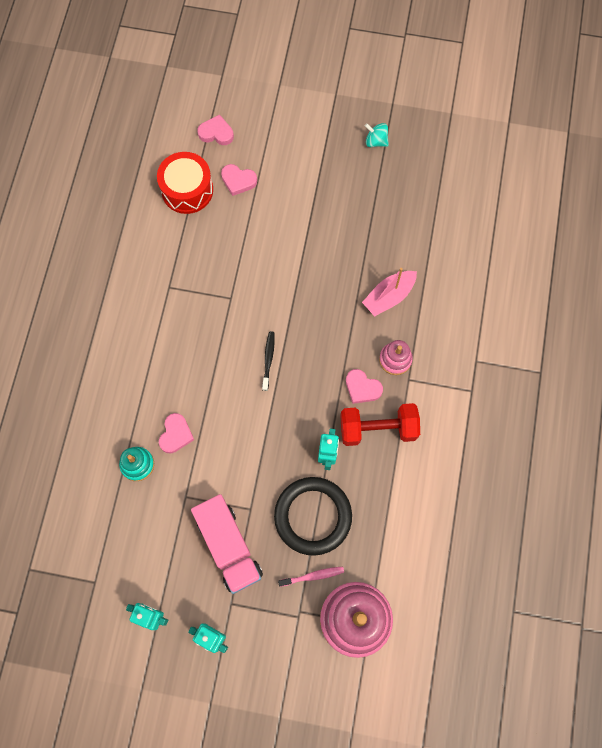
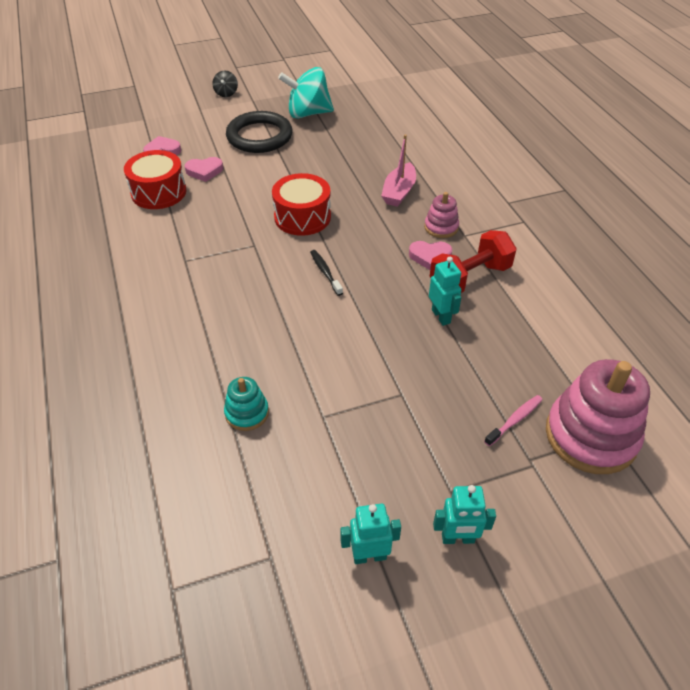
camera: 30 degrees left, 25 degrees down
pink heart [159,413,194,453] -> none
pink truck [191,494,263,594] -> none
black ring [274,477,352,556] -> black ring moved to [226,111,292,153]
turquoise spinning top [365,123,389,147] -> turquoise spinning top [278,67,334,119], size x2.06
none -> black spinning top [212,71,238,97]
none -> red drum [272,173,331,236]

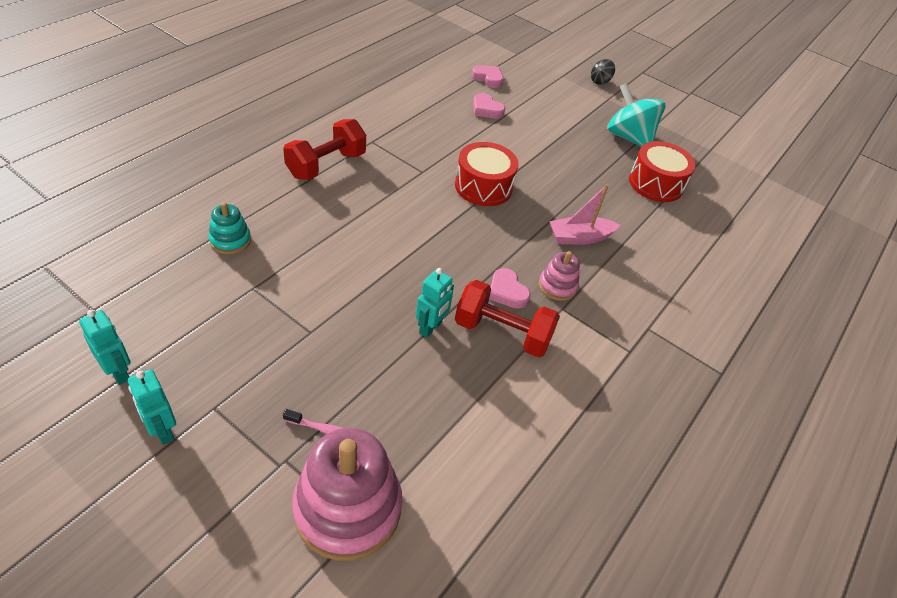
camera: 50 degrees right, 0 degrees up
red drum [124,150,187,209] -> red drum moved to [629,141,696,202]
black ring [226,111,292,153] -> none
black toothbrush [310,250,343,296] -> none
none -> red dumbbell [283,119,366,180]

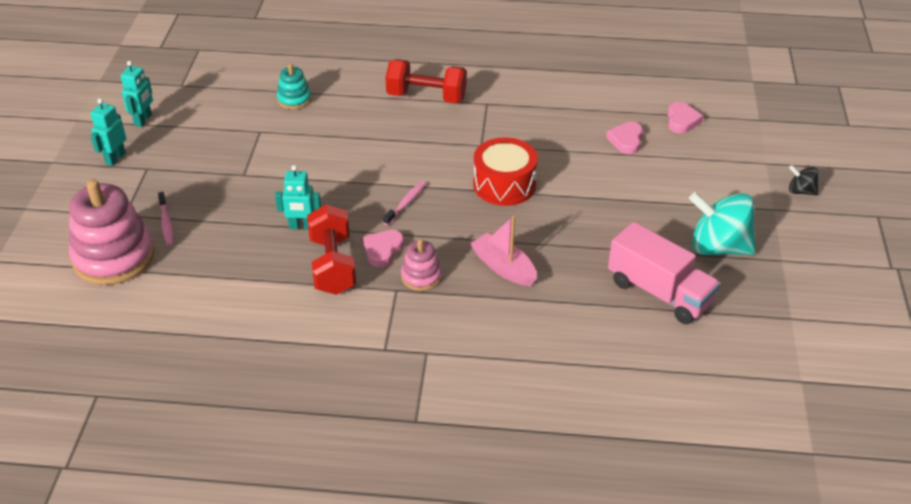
camera: 65 degrees right, 5 degrees down
turquoise spinning top [607,83,665,147] -> turquoise spinning top turned 90 degrees counterclockwise [689,192,756,255]
red drum [629,141,696,202] -> pink truck [608,222,721,324]
none -> pink toothbrush [383,181,426,225]

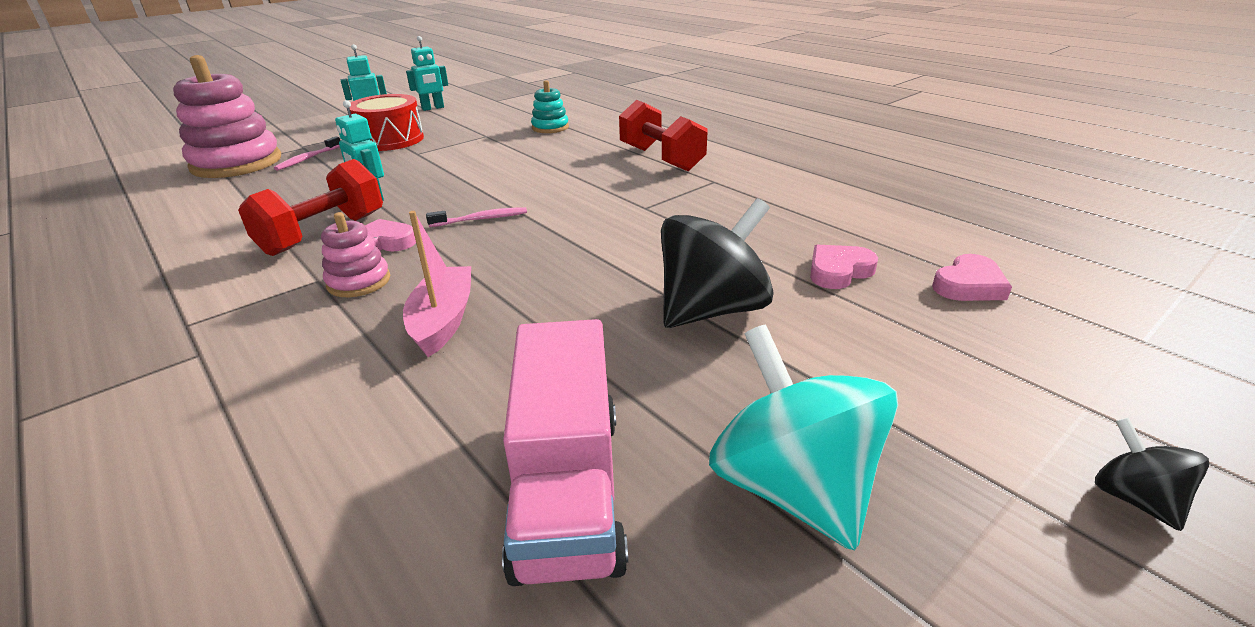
camera: 45 degrees right, 10 degrees down
red drum [473,137,538,206] -> red drum moved to [350,94,424,151]
none -> black spinning top [661,198,774,328]

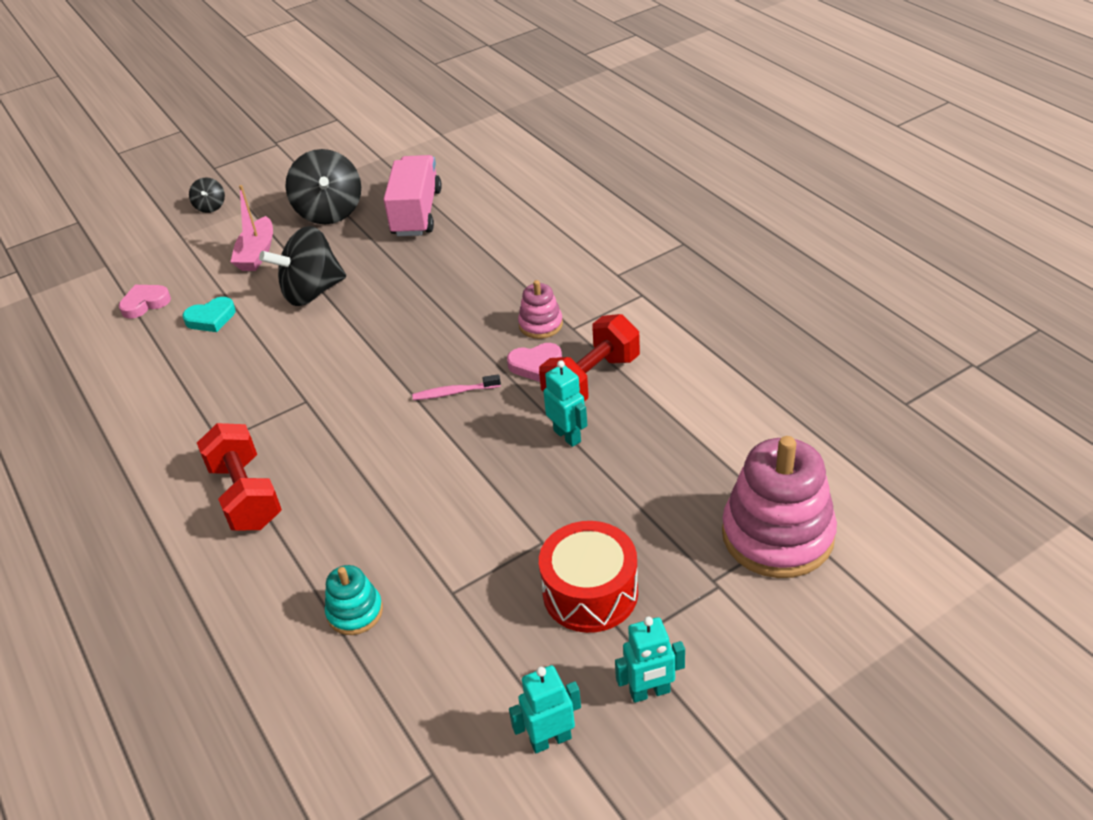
camera: 170 degrees left, 10 degrees up
pink toothbrush [274,136,340,171] -> none
pink boat [403,211,471,357] -> pink boat moved to [231,185,273,271]
turquoise spinning top [709,325,898,550] -> black spinning top [286,149,361,224]
pink heart [810,245,878,289] -> turquoise heart [183,297,236,332]

